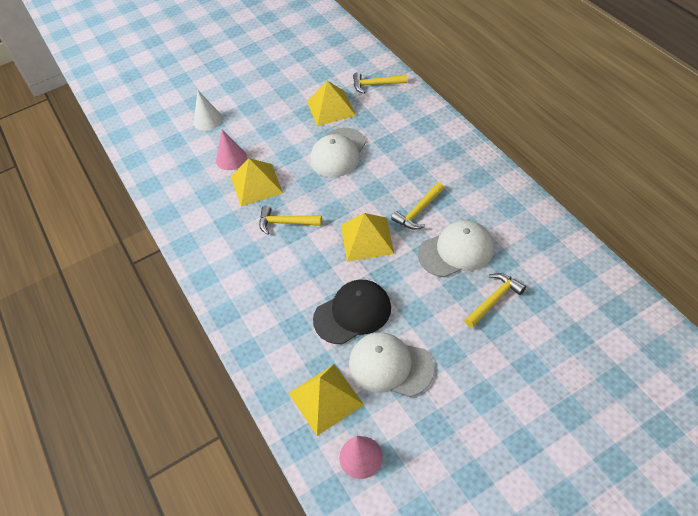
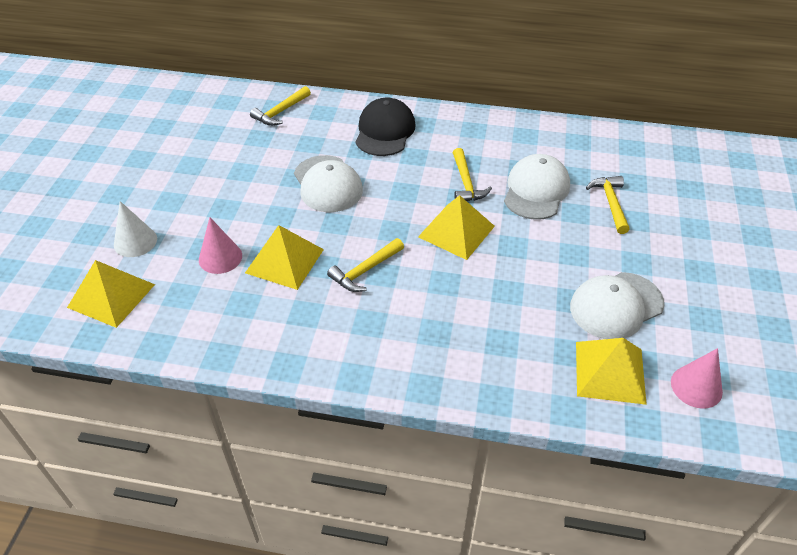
camera: 55 degrees left, 5 degrees down
yellow pyramid [307,81,356,126] -> yellow pyramid moved to [67,260,155,328]
black cap [313,280,391,344] -> black cap moved to [356,98,415,156]

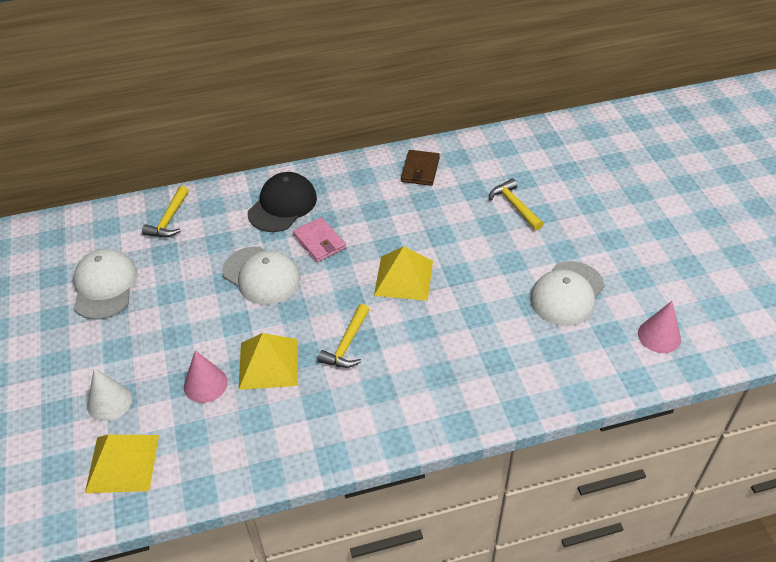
camera: 25 degrees left, 0 degrees up
black cap [356,98,415,156] -> black cap turned 45 degrees clockwise [248,172,317,232]
yellow hammer [453,148,492,201] -> none
white cap [504,154,570,220] -> white cap moved to [73,249,138,320]
yellow pyramid [576,338,647,405] -> none
none -> pink wallet [293,217,346,262]
none -> brown wallet [401,150,440,186]

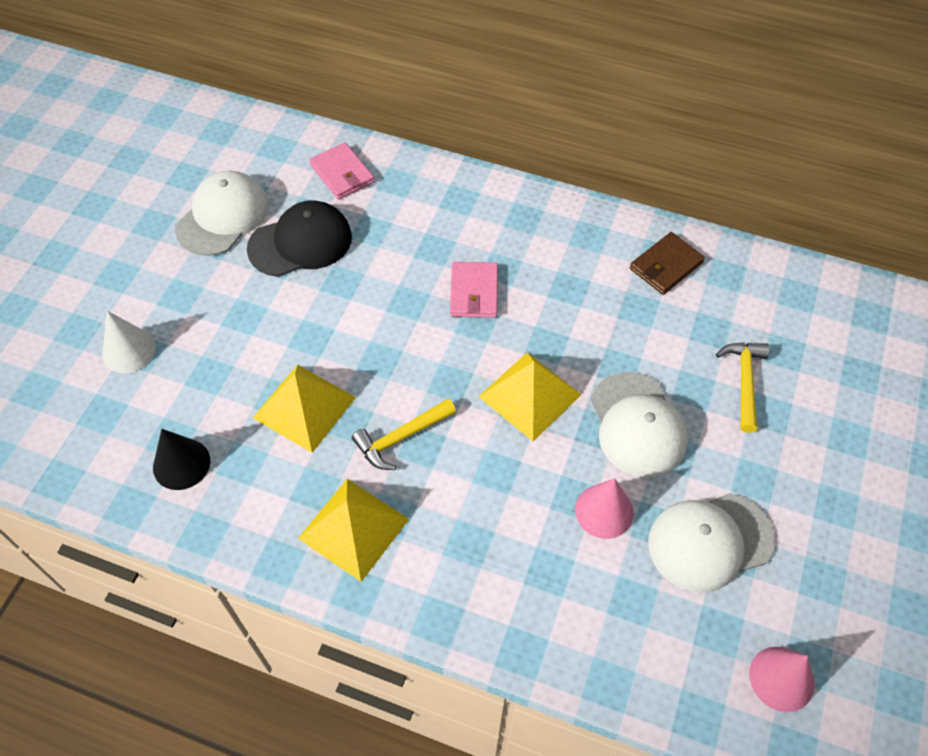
camera: 35 degrees right, 10 degrees up
yellow pyramid [85,435,159,493] -> yellow pyramid moved to [298,479,409,582]
yellow hammer [142,186,189,237] -> pink wallet [309,143,374,200]
pink cone [184,350,228,403] -> pink cone moved to [575,478,634,539]
white cap [222,247,301,305] -> white cap moved to [591,372,688,478]
black cap [248,172,317,232] -> black cap moved to [247,200,352,277]
none -> black cone [153,429,210,490]

